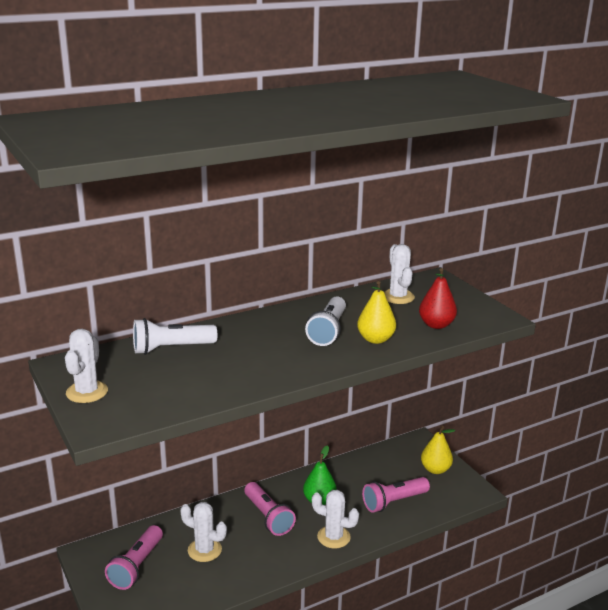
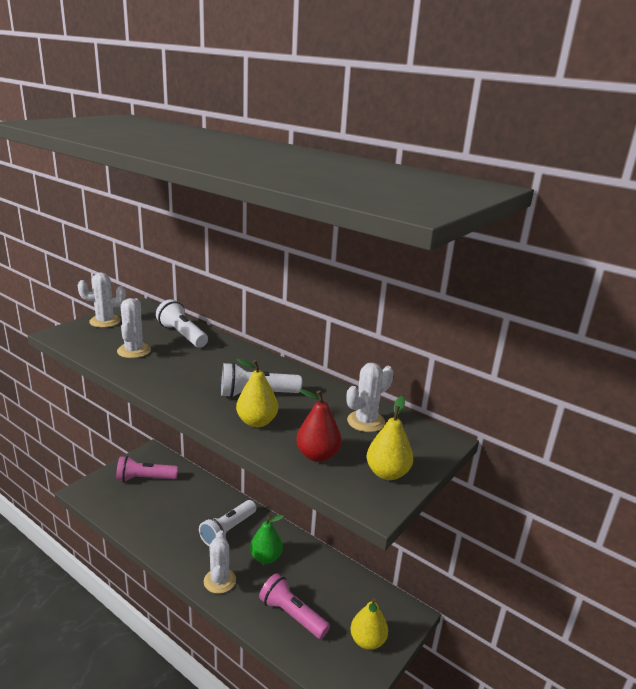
camera: 65 degrees right, 0 degrees up
white cactus [180,502,227,562] -> white cactus moved to [117,298,151,358]
pink flashlight [244,482,296,536] -> white flashlight [199,500,256,546]
none -> yellow pear [366,396,413,480]

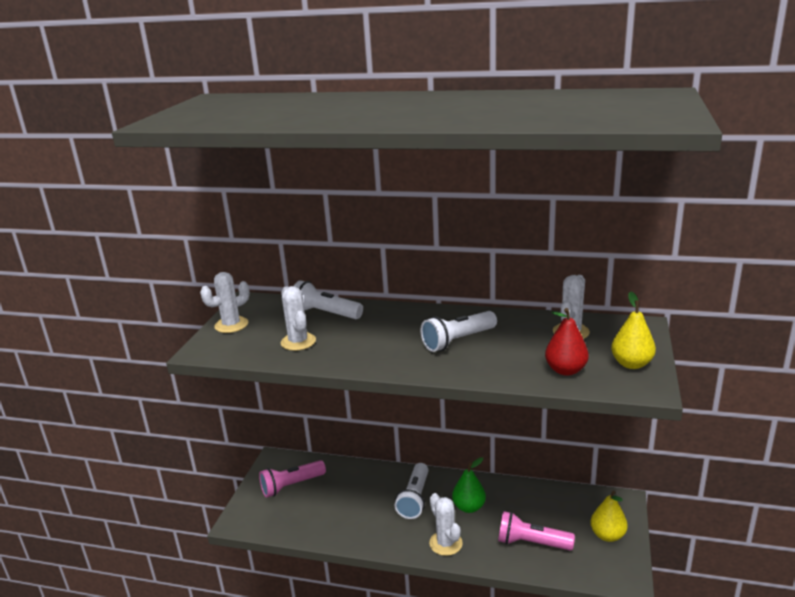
camera: 20 degrees left, 0 degrees up
yellow pear [236,359,278,427] -> none

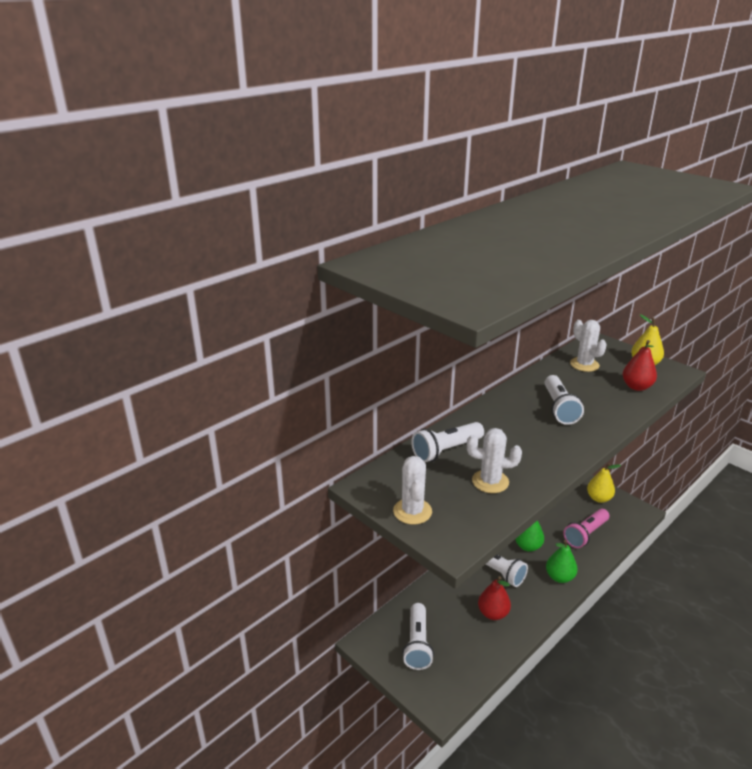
camera: 60 degrees left, 5 degrees up
pink flashlight [259,460,326,498] -> white flashlight [402,603,434,670]
white cactus [429,493,463,556] -> green pear [546,540,578,583]
none -> red pear [478,576,511,620]

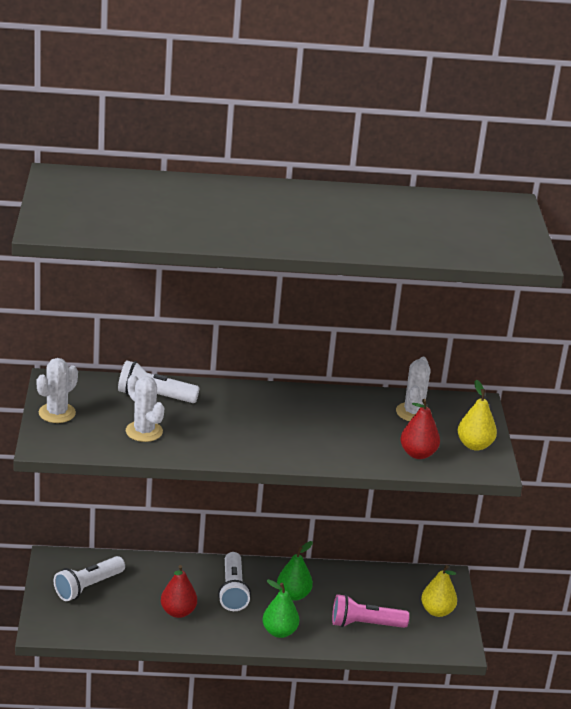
camera: 40 degrees right, 0 degrees up
white flashlight [545,375,584,425] -> none

